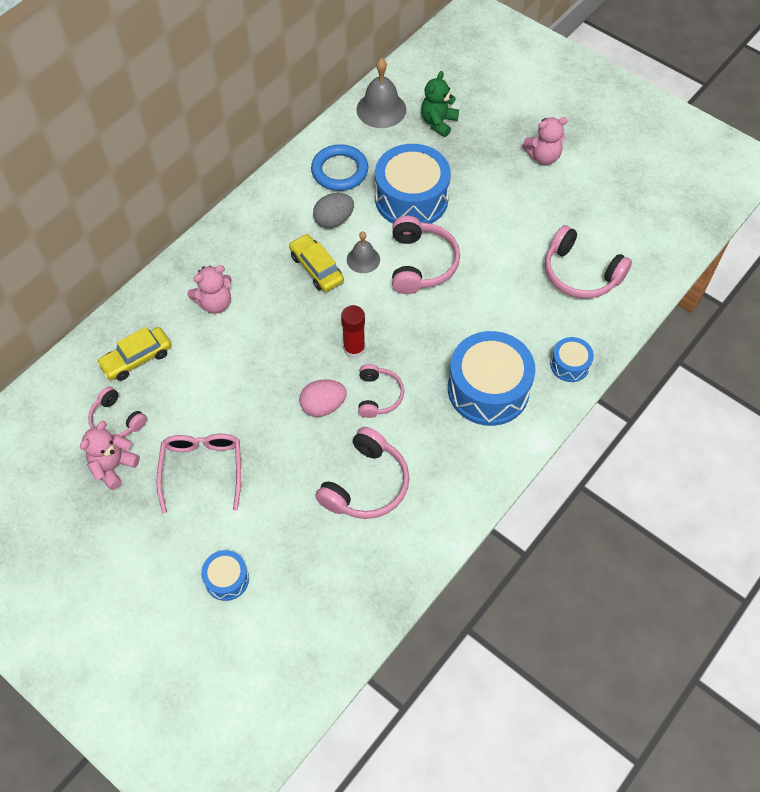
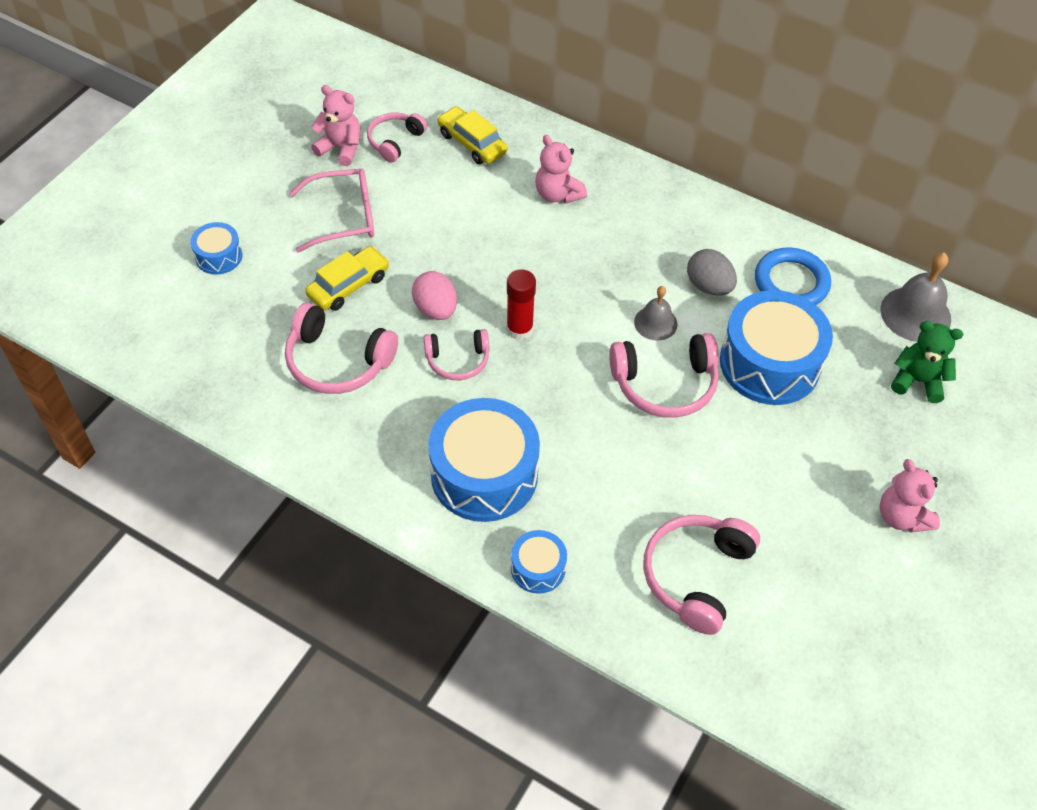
camera: 80 degrees right, 5 degrees down
yellow car [289,234,344,292] -> yellow car moved to [305,246,389,311]

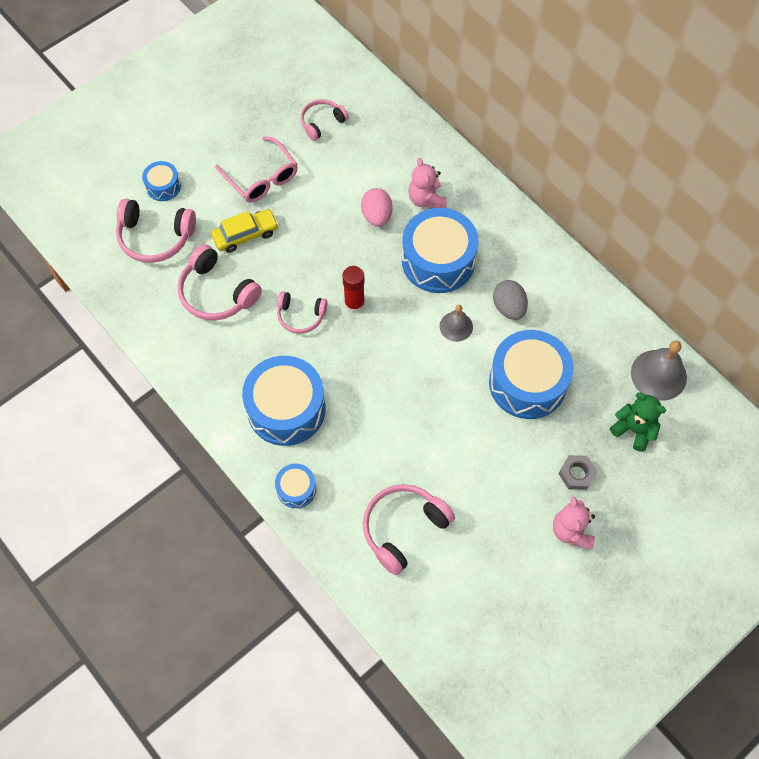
camera: 20 degrees right, 10 degrees up
pink glasses [289,168,374,252] -> pink glasses turned 45 degrees clockwise [215,136,298,202]
pink teddy bear [311,85,360,166] -> none
pink egg [412,271,457,320] -> pink egg moved to [361,188,392,227]
yellow car [437,106,507,164] -> none
pink headphones [609,333,719,418] -> pink headphones moved to [116,199,196,263]
blue ring [755,247,831,305] -> none
none -> blue drum [402,208,479,293]
none -> grey nut [559,455,597,490]

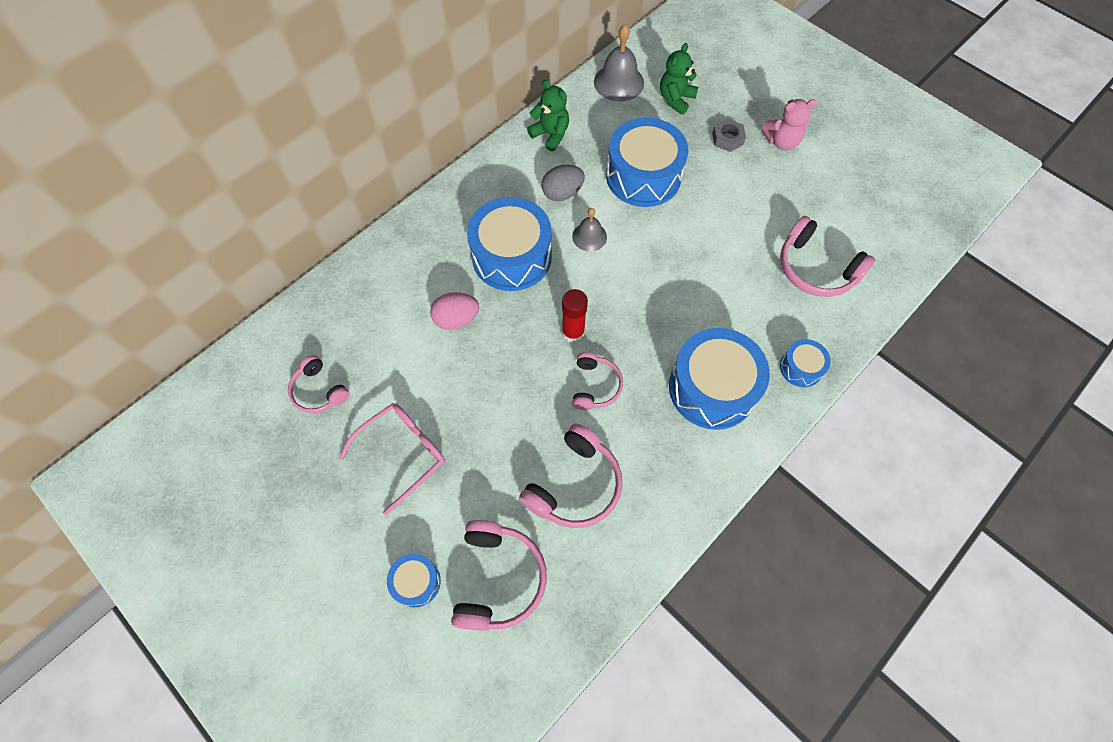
camera: 95 degrees left, 0 degrees up
yellow car [211,209,279,253] -> none
pink teddy bear [408,158,447,209] -> none
none -> green teddy bear [527,80,569,151]

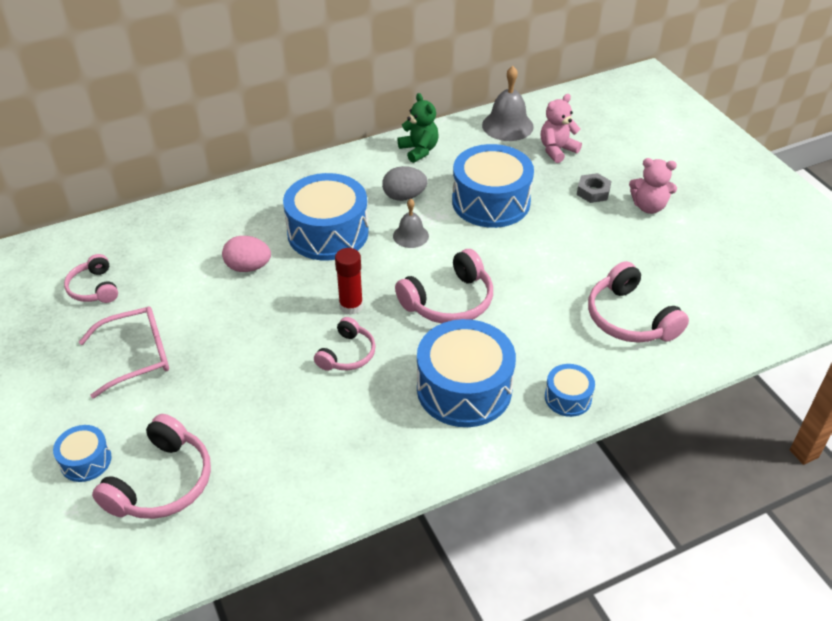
camera: 20 degrees right, 20 degrees down
pink headphones [519,423,623,528] -> pink headphones moved to [395,249,493,324]
green teddy bear [660,43,698,115] -> pink teddy bear [541,94,582,163]

